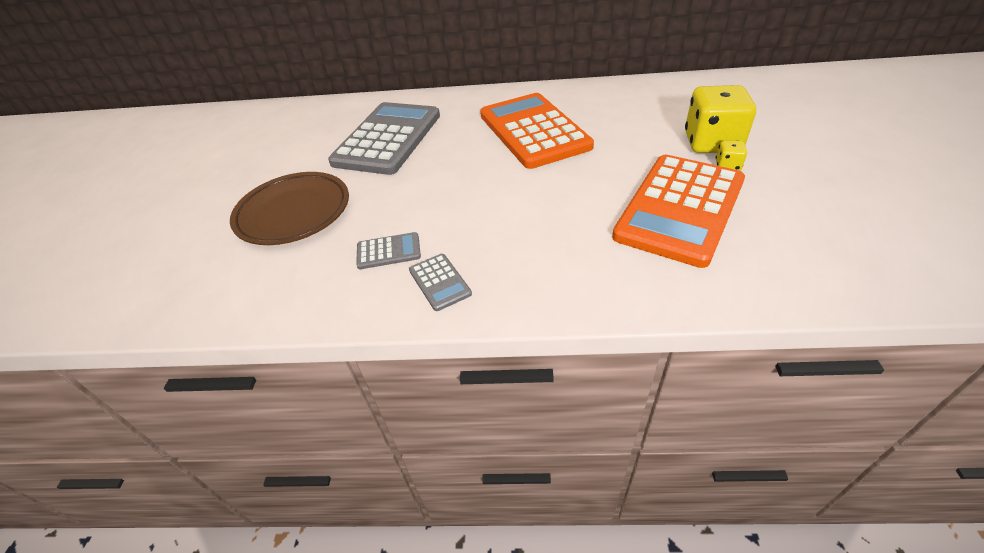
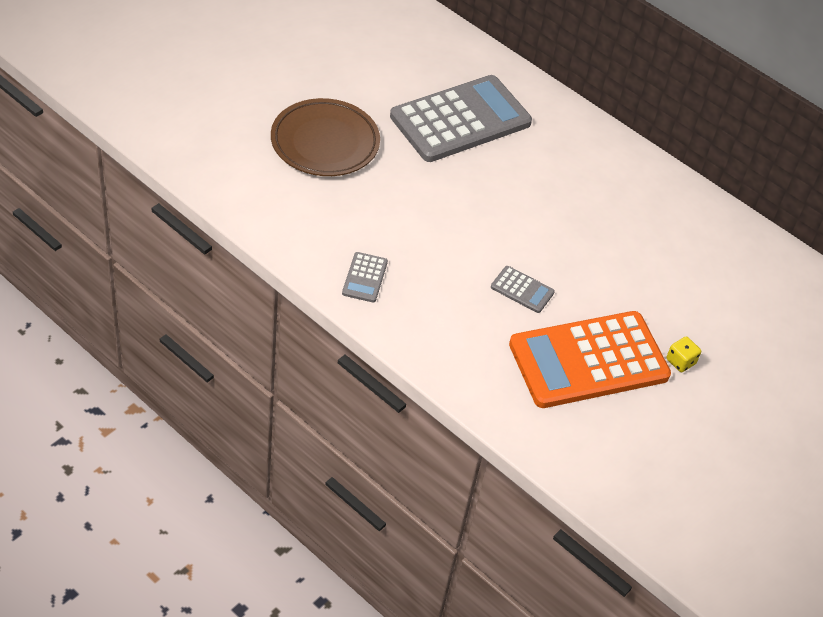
camera: 30 degrees right, 5 degrees up
grey calculator [356,232,421,269] -> grey calculator moved to [491,266,555,313]
orange calculator [480,93,594,169] -> none
yellow dice [685,85,756,153] -> none

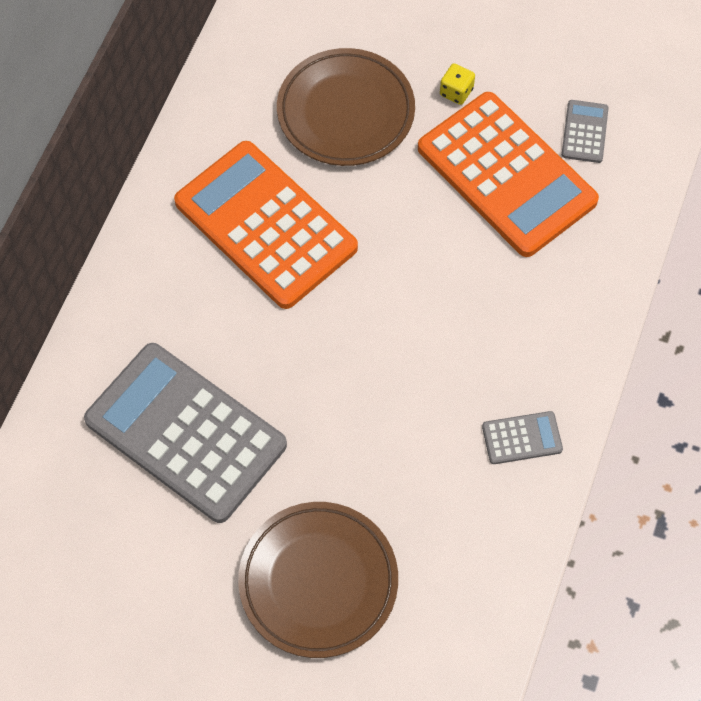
camera: 105 degrees left, 15 degrees up
grey calculator [491,266,555,313] -> grey calculator moved to [562,100,609,163]
none -> orange calculator [174,141,358,309]
none -> brown plate [277,48,415,166]

